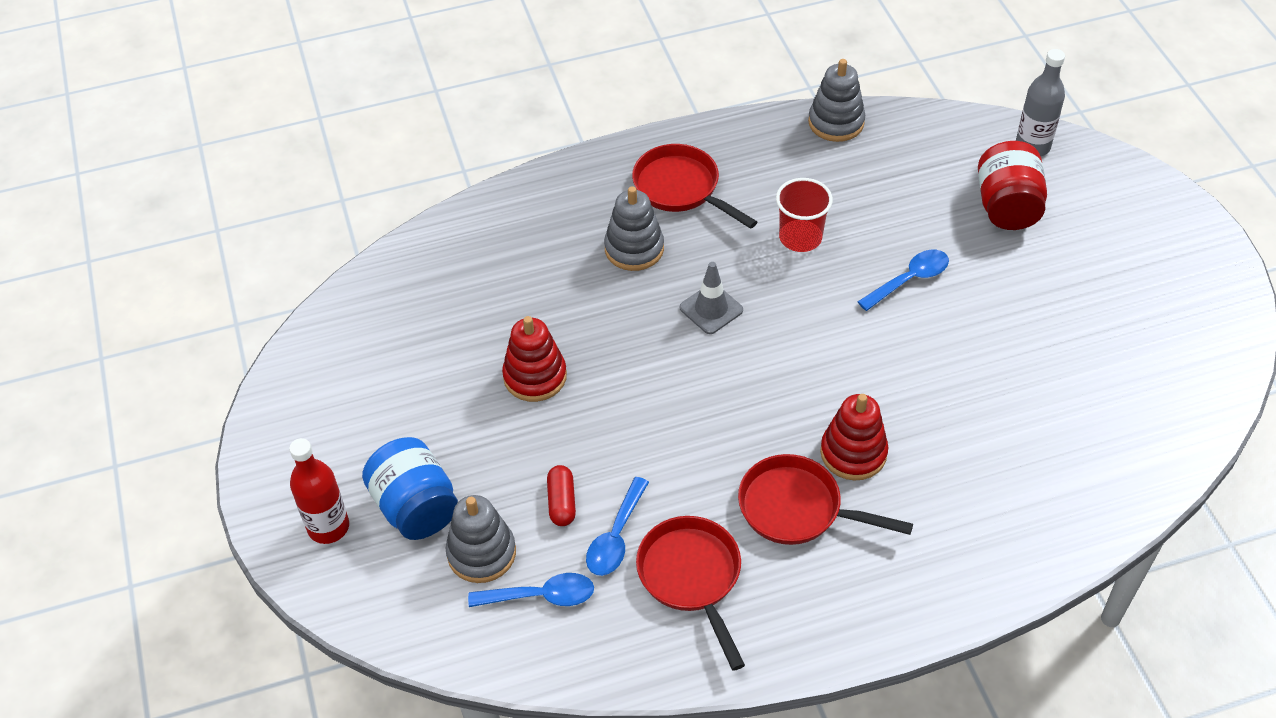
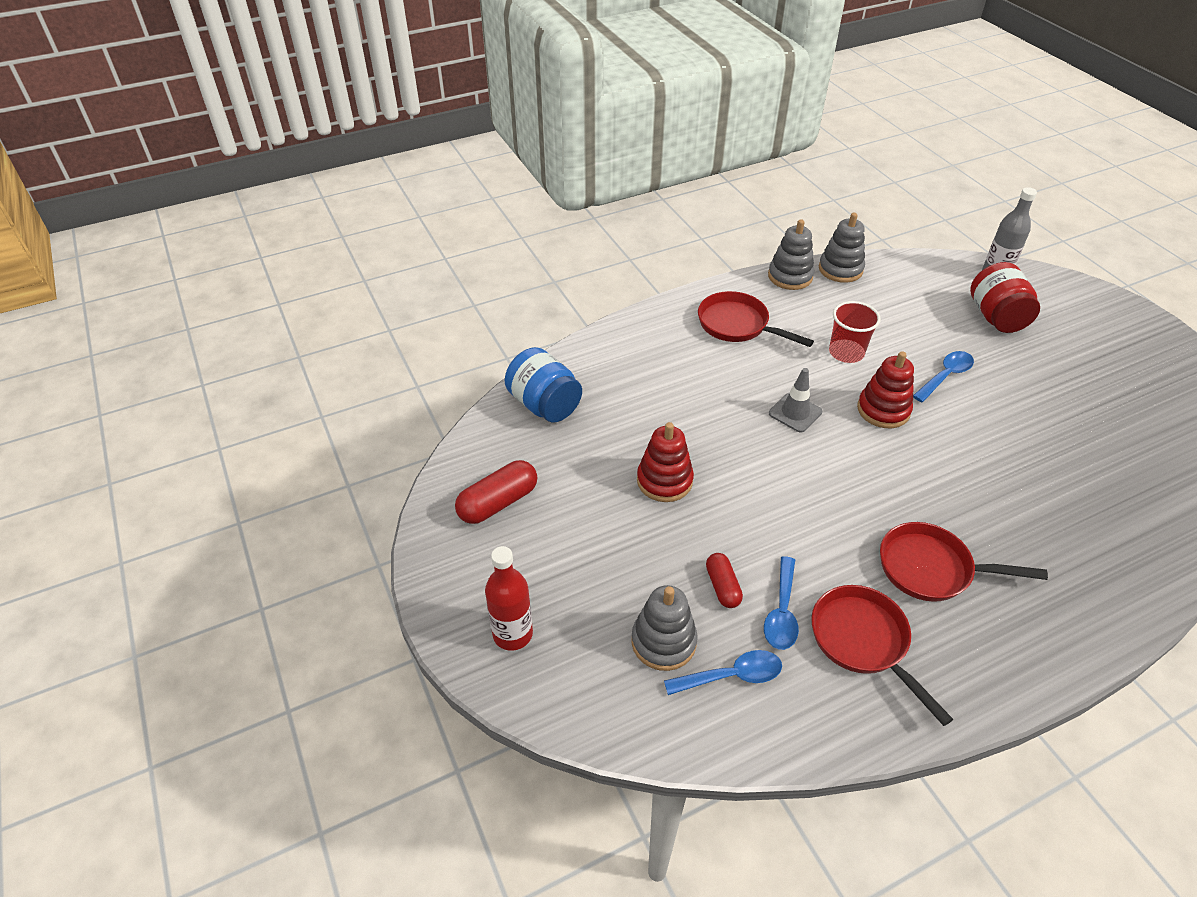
camera: 10 degrees left, 5 degrees down
blue jar [362,437,458,540] -> blue jar moved to [505,347,582,423]
grey stacking toy [604,186,664,271] -> grey stacking toy moved to [768,219,814,290]
red stacking toy [820,394,888,480] -> red stacking toy moved to [857,351,914,428]
none -> red capsule [455,460,537,524]

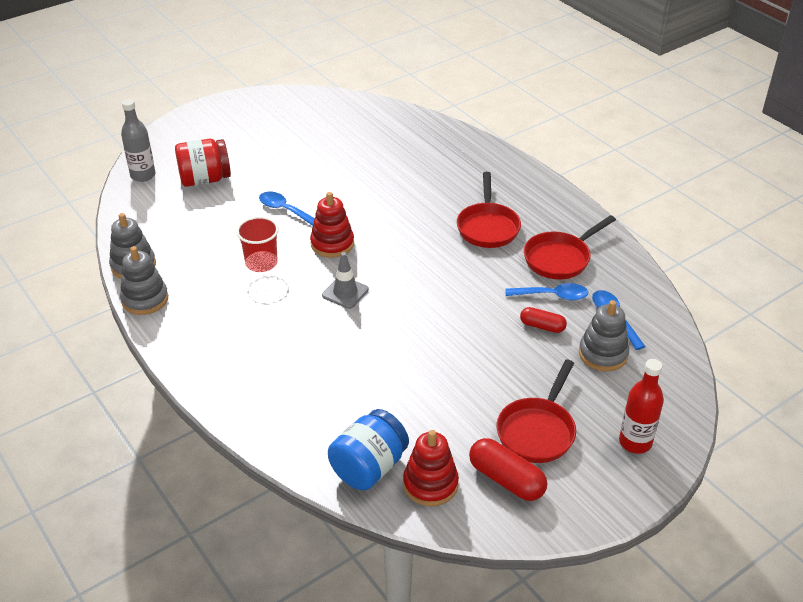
camera: 100 degrees left, 5 degrees down
red stacking toy [637,422,694,502] -> red stacking toy moved to [403,430,459,506]
red pan [698,291,814,347] -> red pan moved to [496,359,576,463]
red capsule [706,553,743,608] -> red capsule turned 45 degrees clockwise [520,307,567,333]

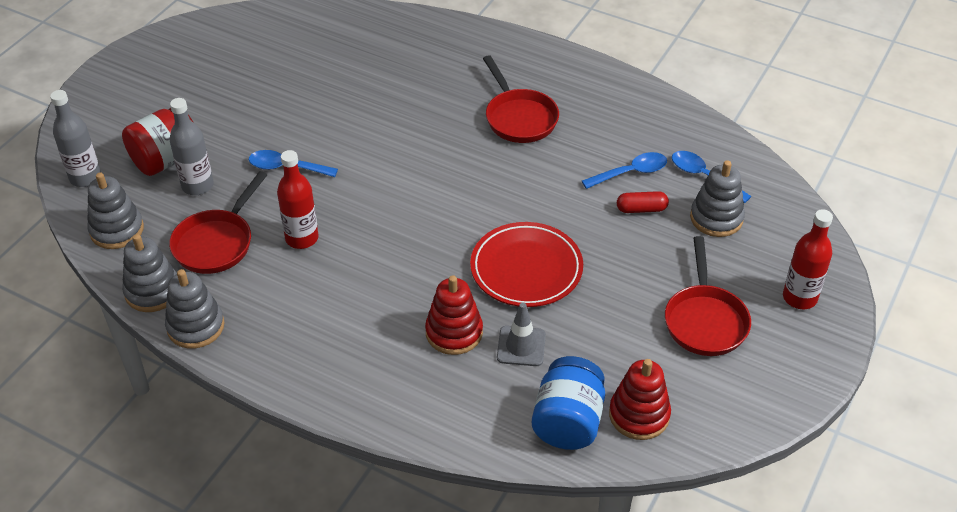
camera: 25 degrees left, 5 degrees up
red cup [236,217,279,272] -> red bottle [277,150,319,249]
red stacking toy [310,192,354,258] -> red stacking toy moved to [425,275,483,355]
grey traffic cone [322,252,369,309] -> grey traffic cone moved to [497,303,546,366]
red capsule [469,438,547,501] -> none
red pan [524,215,616,279] -> red pan moved to [169,171,267,274]
none -> grey stacking toy [87,172,144,249]
none -> grey bottle [170,98,214,195]
none -> red plate [470,222,583,307]

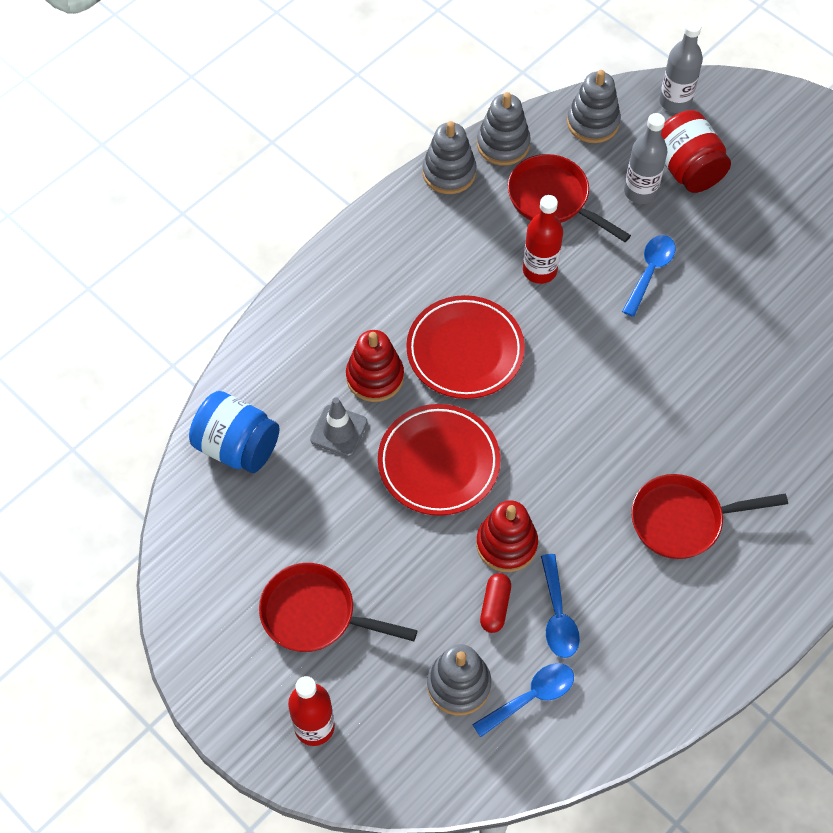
camera: 105 degrees right, 15 degrees up
red stacking toy [609,359,671,440] -> red stacking toy moved to [476,500,538,572]
none -> red plate [406,295,525,399]

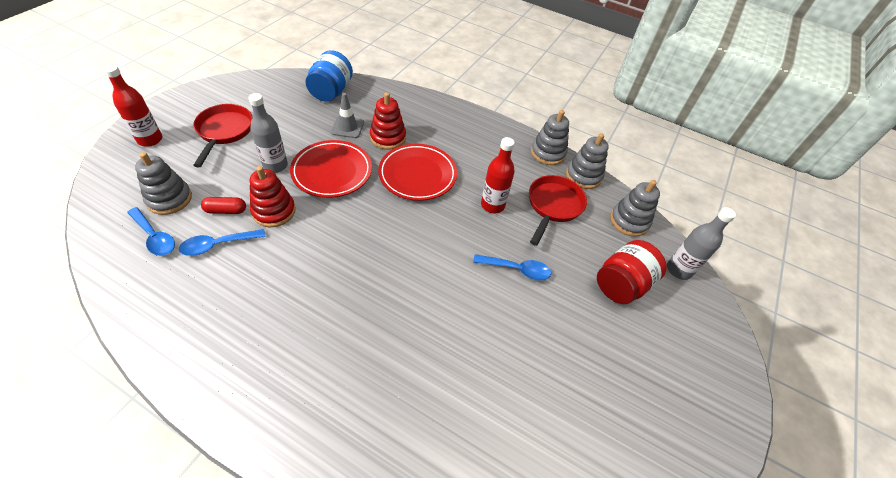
camera: 70 degrees right, 10 degrees down
grey bottle [624,113,667,204] -> grey bottle moved to [248,93,288,173]
red pan [631,474,788,559] -> none

